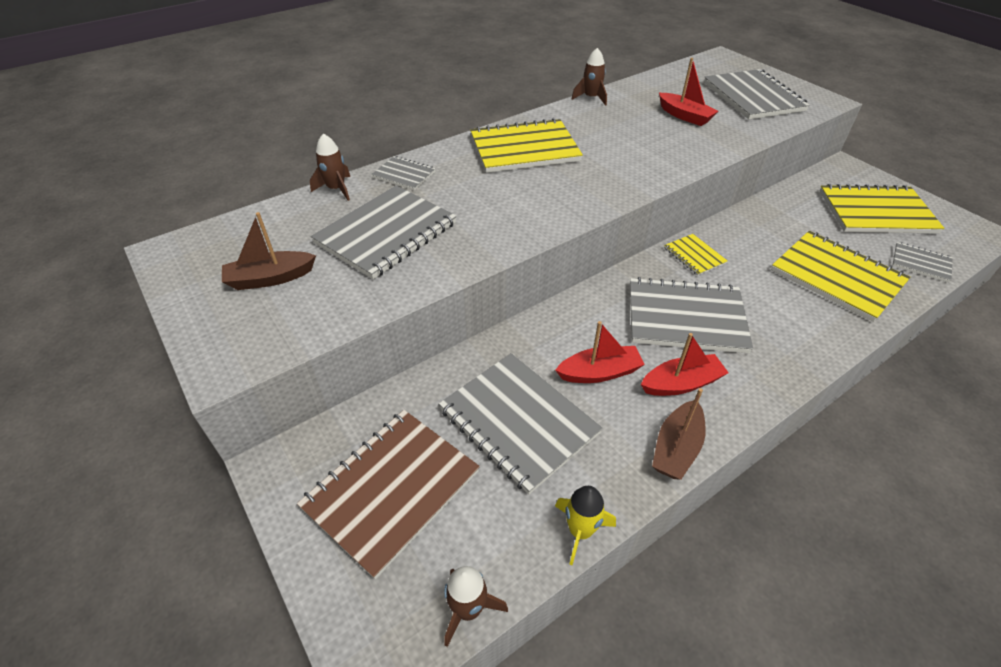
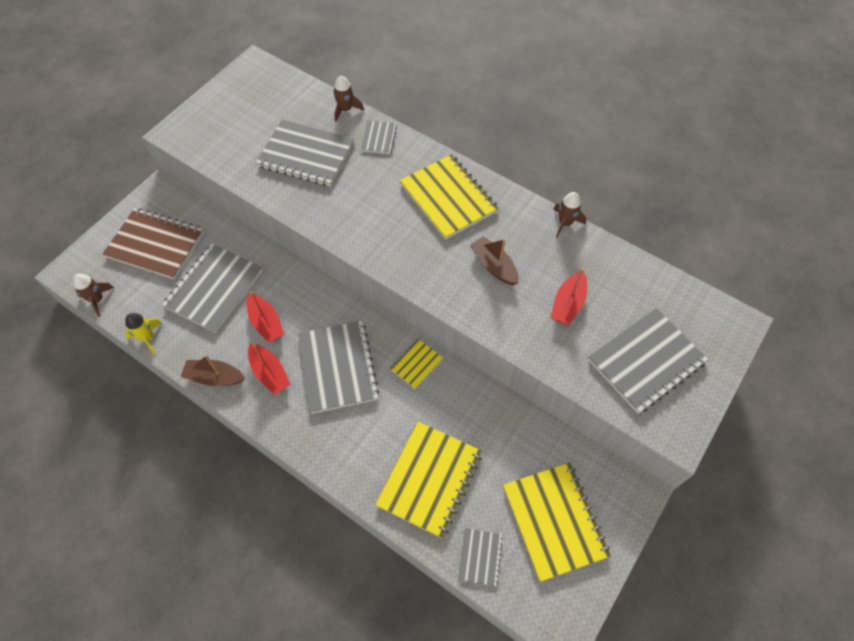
camera: 70 degrees right, 15 degrees up
brown boat [222,212,316,290] -> brown boat moved to [470,236,519,285]

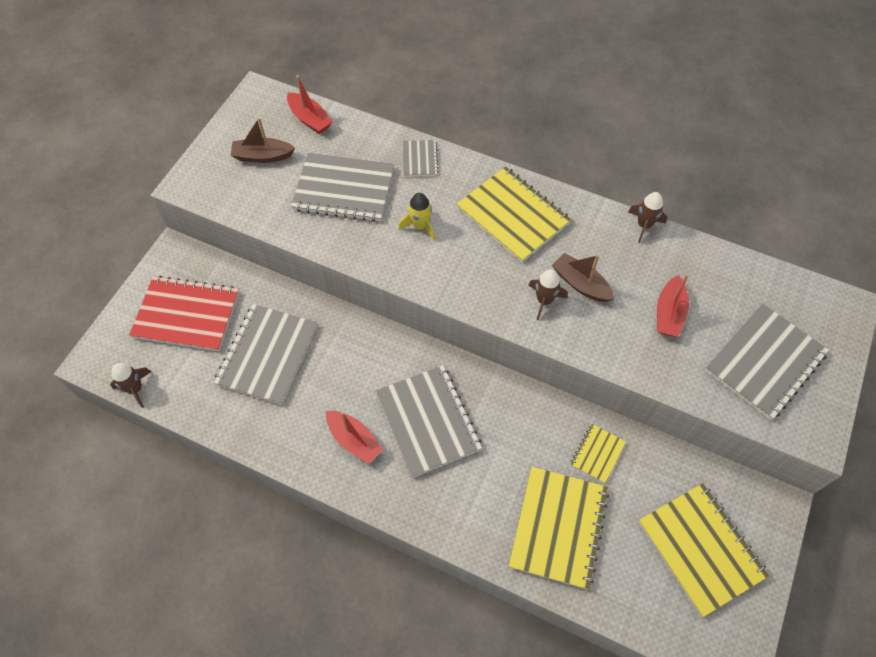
camera: 10 degrees left, 0 degrees up
brown notebook [102,208,204,279] -> red notebook [129,275,239,351]
yellow rocket [125,313,162,354] -> yellow rocket moved to [398,193,435,241]
brown boat [180,355,245,386] -> brown boat moved to [230,117,295,163]
red boat [247,291,284,343] -> red boat moved to [287,75,333,134]
brown rocket [333,76,364,122] -> brown rocket moved to [528,269,568,320]
yellow notebook [390,339,443,389] -> yellow notebook moved to [571,424,626,484]
grey notebook [458,528,503,586] -> none

